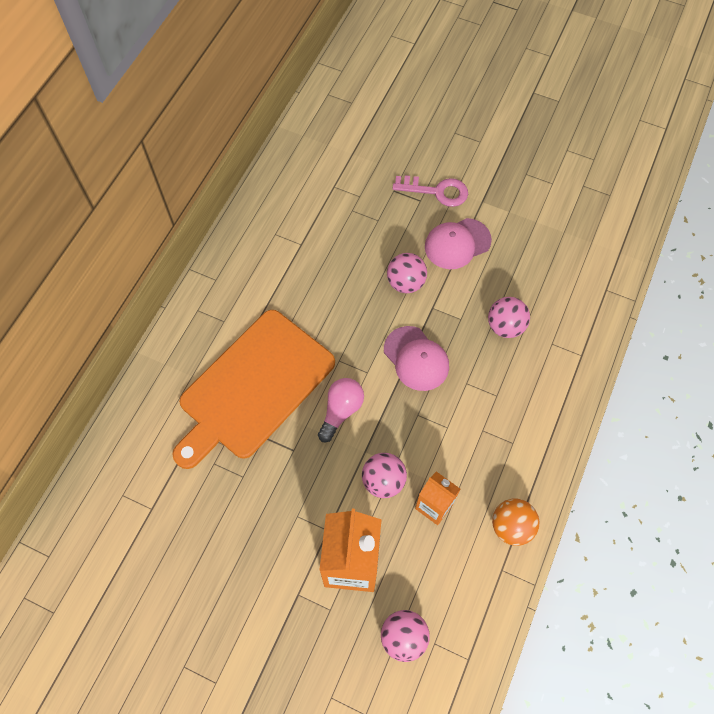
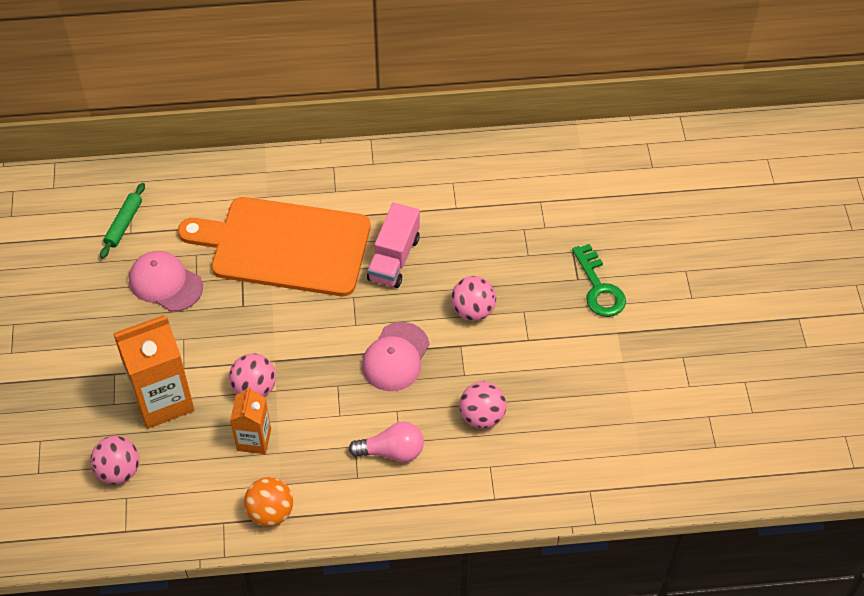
camera: 60 degrees right, 10 degrees down
pink light bulb [318,378,364,442] -> pink light bulb moved to [348,422,424,462]
pink key [392,175,468,207] -> green key [572,244,626,317]
pink cap [425,218,492,269] -> pink cap moved to [129,251,203,312]
none -> green rolling pin [100,183,145,259]
none -> pink truck [367,203,420,288]

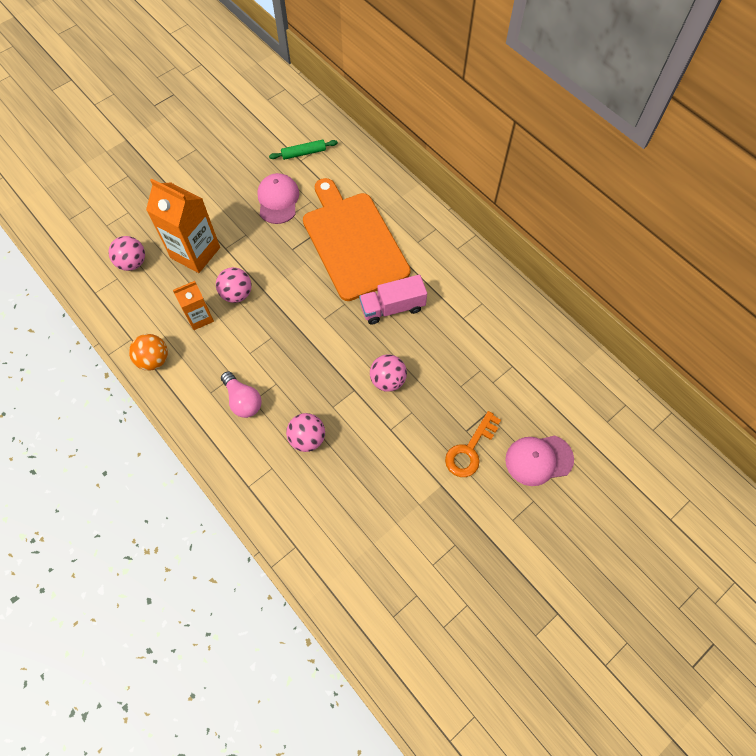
camera: 55 degrees right, 10 degrees up
pink cap [362,322,430,391] -> pink cap moved to [505,435,574,486]
green key [572,244,626,317] -> orange key [445,411,501,477]

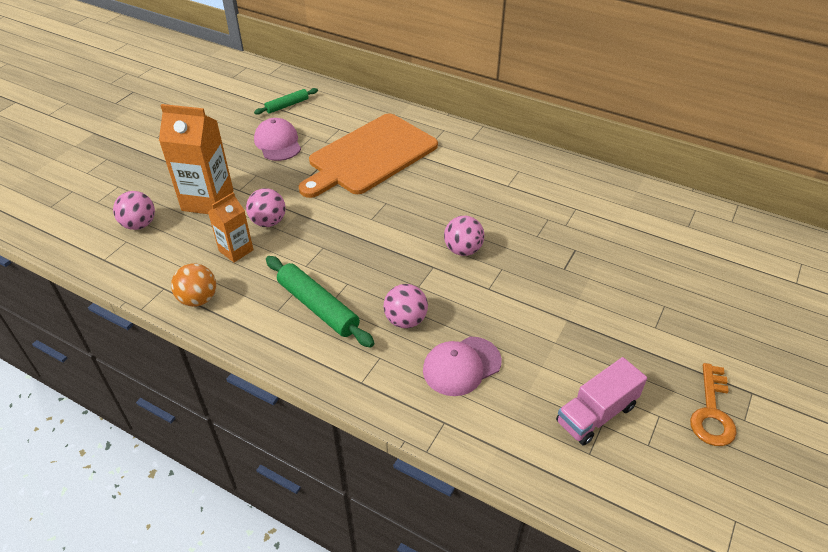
camera: 20 degrees left, 20 degrees down
pink light bulb [221,371,262,418] -> green rolling pin [266,256,374,348]
orange cutting board [303,178,411,301] -> orange cutting board turned 90 degrees counterclockwise [299,113,438,198]
pink truck [359,275,427,325] -> pink truck moved to [556,357,647,446]
orange key [445,411,501,477] -> orange key moved to [690,363,737,446]
pink cap [505,435,574,486] -> pink cap moved to [423,337,502,396]

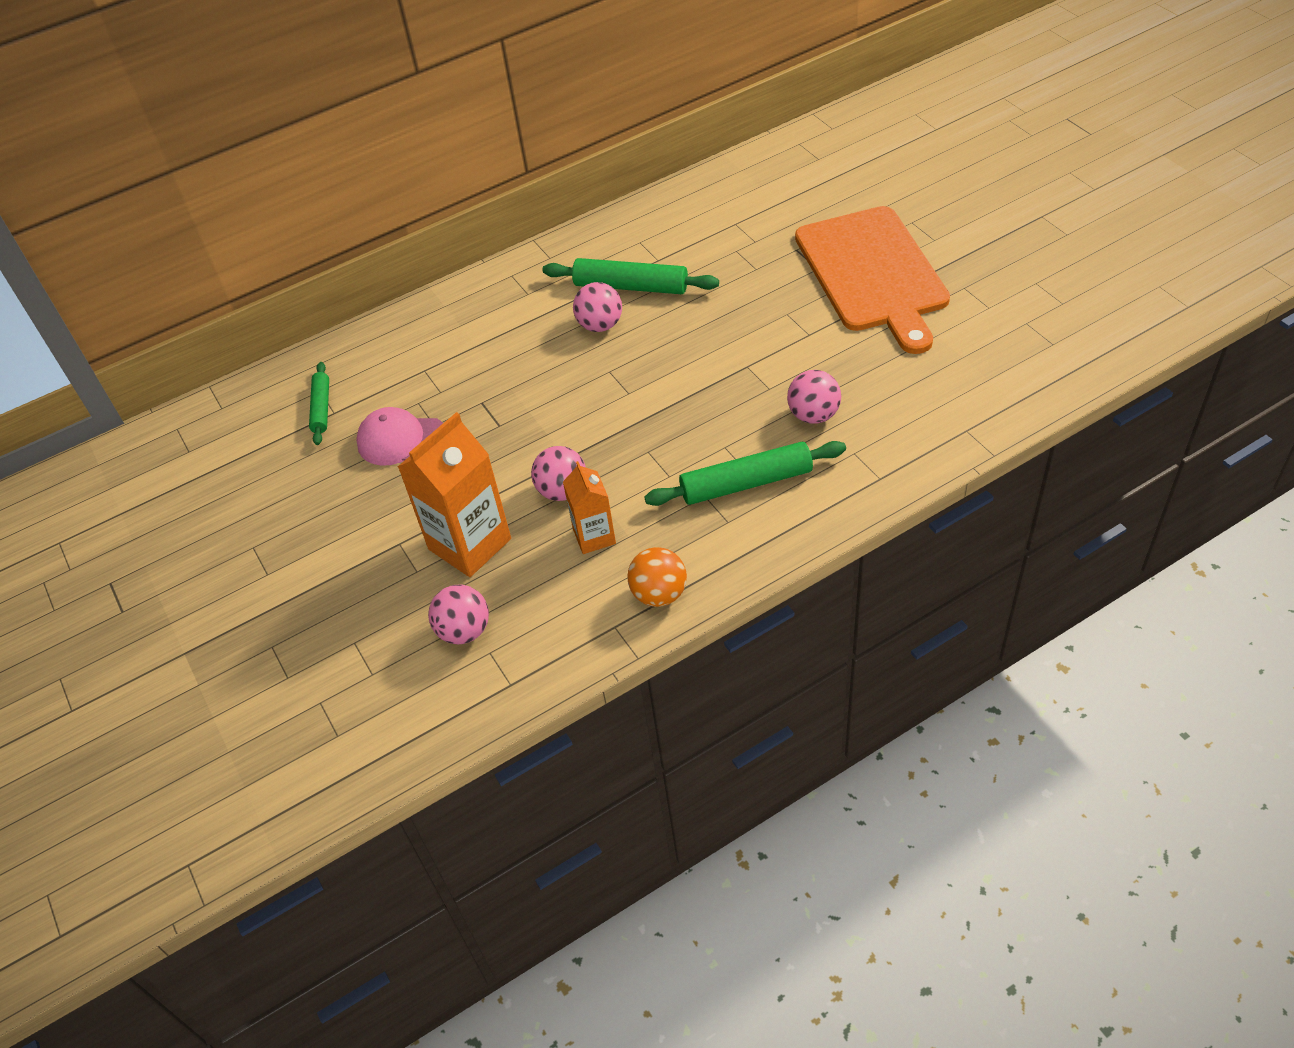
camera: 55 degrees left, 5 degrees up
orange cutting board [299,113,438,198] -> orange cutting board moved to [795,206,950,354]
pink cap [423,337,502,396] -> none
pink ball [444,216,484,256] -> pink ball moved to [573,282,622,332]
pink truck [556,357,647,446] -> none
orange key [690,363,737,446] -> none
none -> green rolling pin [542,258,719,294]

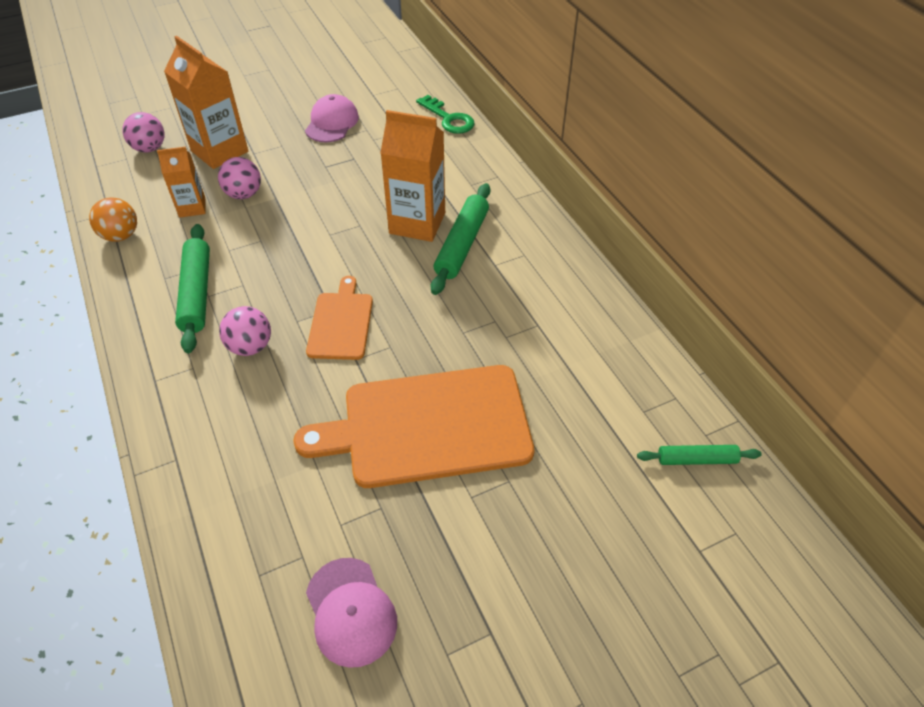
camera: 90 degrees right, 0 degrees up
green rolling pin [309,362,329,445] -> green rolling pin moved to [637,445,762,465]
pink ball [573,282,622,332] -> orange carton [380,110,445,242]
none -> orange cutting board [306,276,373,360]
none -> pink cap [306,558,397,668]
none -> green key [416,95,475,134]

